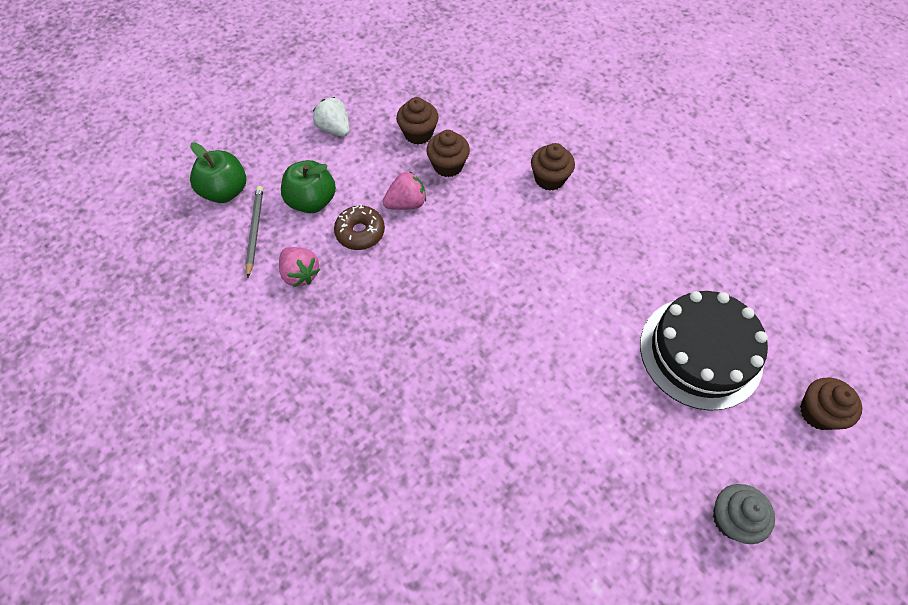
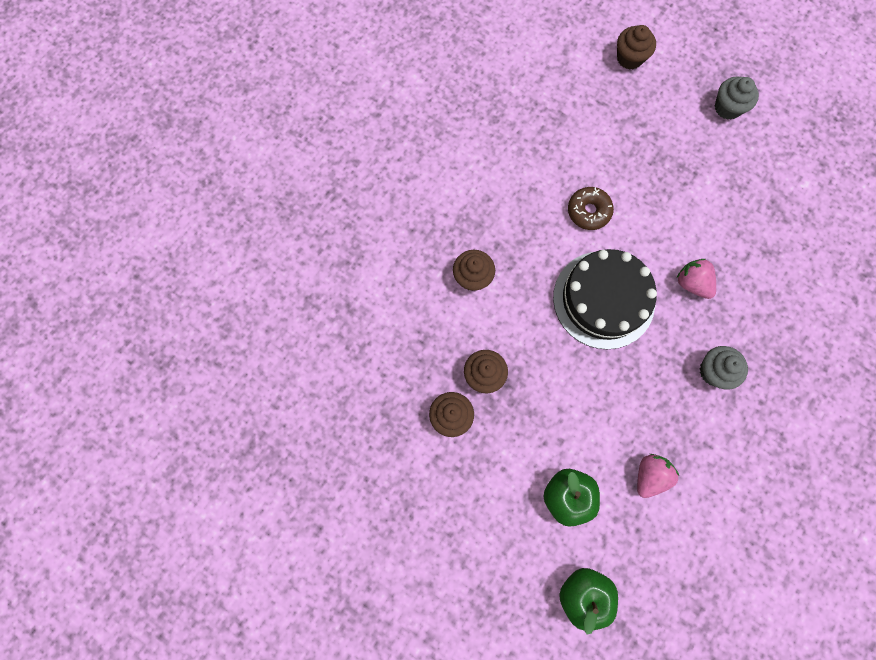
camera: 105 degrees left, 15 degrees up
grey pencil [245,186,263,278] -> none
white strawberry [313,97,350,137] -> none
brown donut [334,205,385,250] -> brown donut moved to [568,187,614,230]
pink strawberry [383,171,426,210] -> pink strawberry moved to [677,259,716,299]
black cake [640,291,768,411] -> black cake moved to [553,249,657,349]
none -> grey cupcake [700,346,748,390]

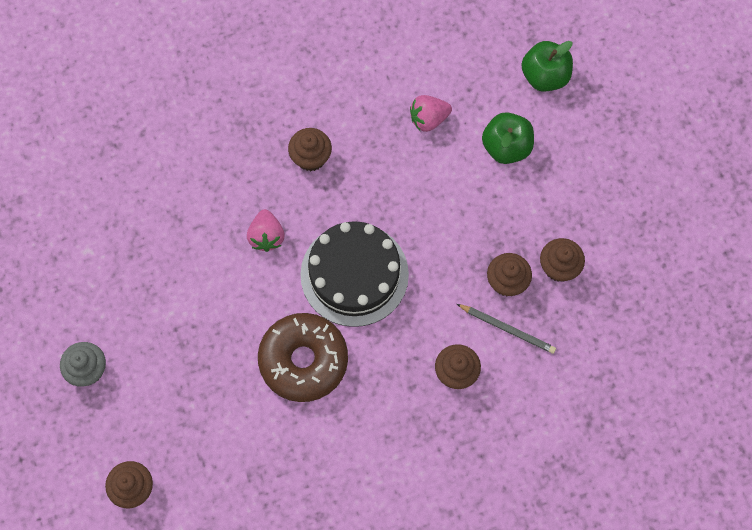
camera: 145 degrees left, 5 degrees down
brown donut [568,187,614,230] -> brown donut [258,313,348,402], size x1.78
grey cupcake [700,346,748,390] -> brown cupcake [288,128,332,171]
none -> grey pencil [457,304,556,354]

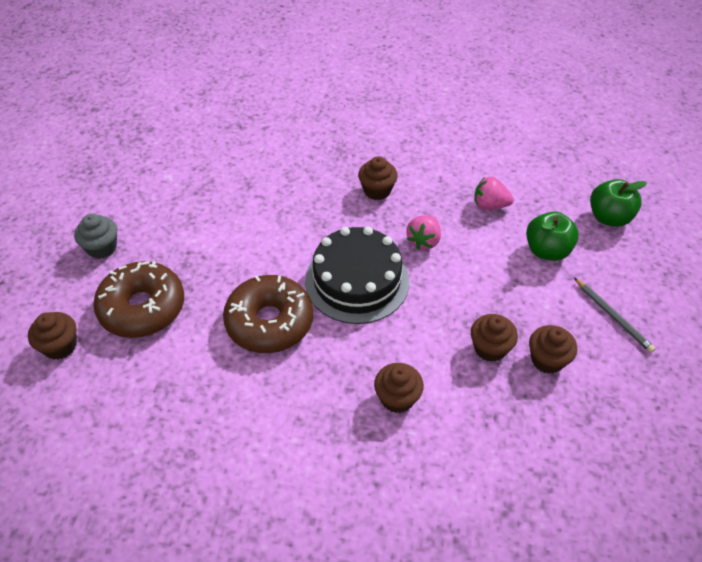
camera: 30 degrees right, 20 degrees down
pink strawberry [247,209,285,252] -> pink strawberry moved to [406,215,441,250]
grey pencil [457,304,556,354] -> grey pencil moved to [574,278,656,353]
none -> brown donut [93,261,184,338]

